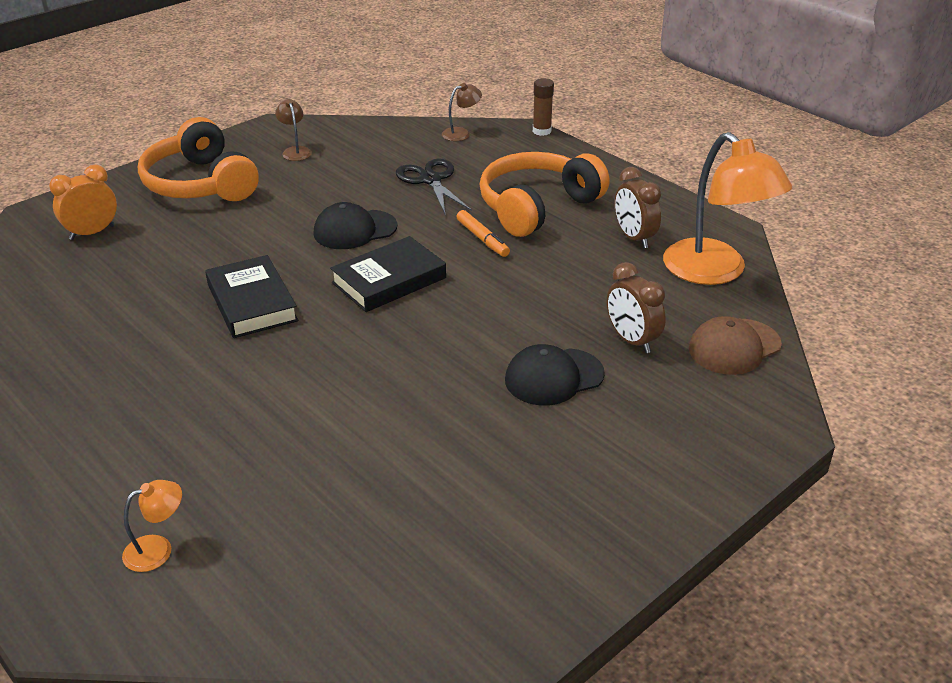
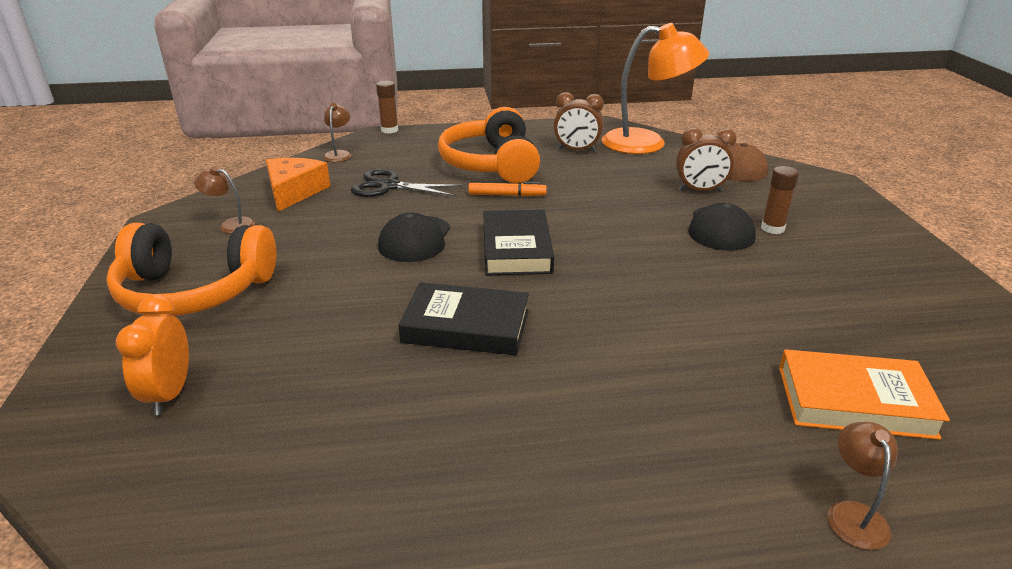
camera: 55 degrees left, 5 degrees down
orange lamp [122,480,182,572] -> brown lamp [827,422,898,550]
none -> orange cheese [266,158,331,212]
none -> brown glue stick [761,166,799,234]
none -> orange book [779,349,950,440]

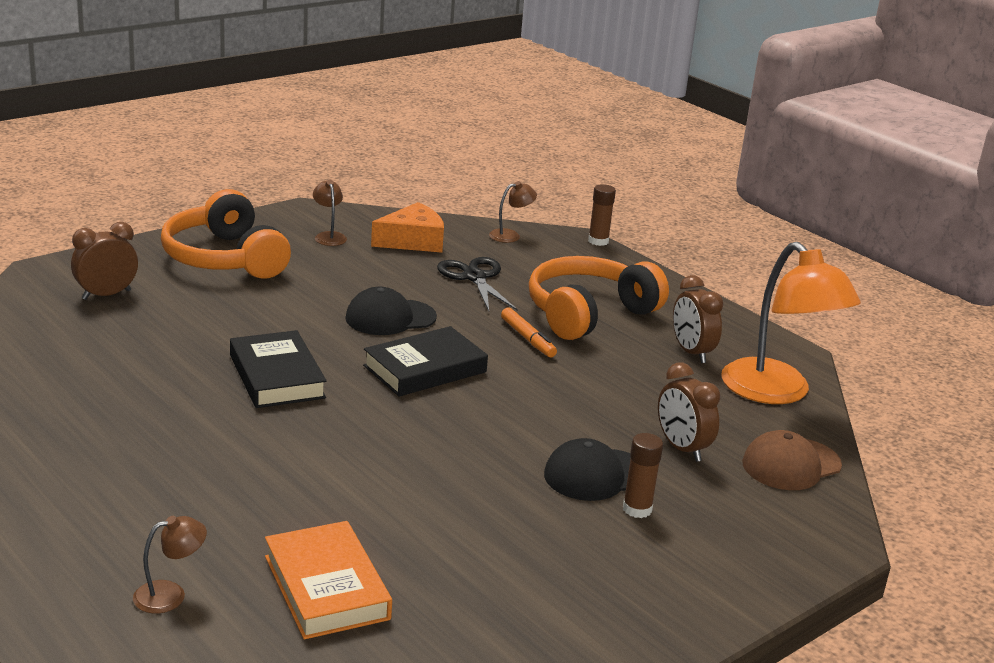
camera: 55 degrees right, 5 degrees down
orange clock [116,294,189,415] -> brown clock [71,222,138,300]

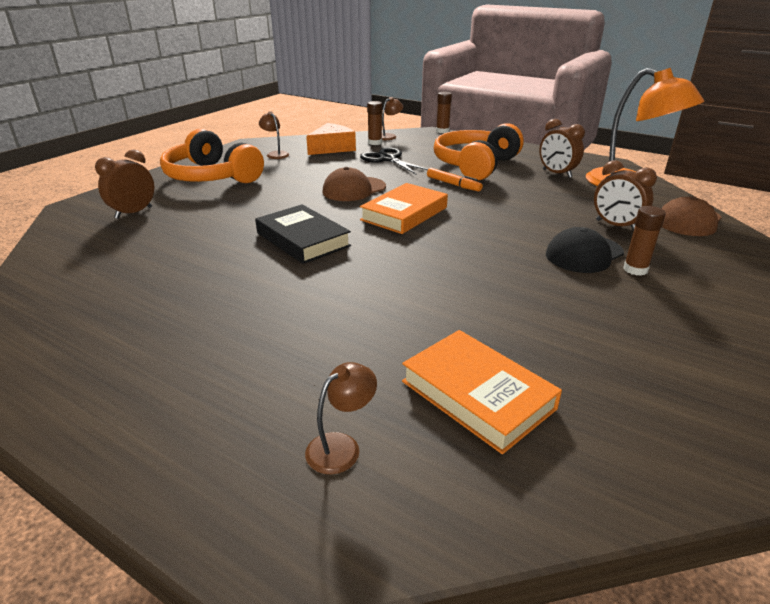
camera: 15 degrees left, 5 degrees up
black cap [345,287,437,335] -> brown cap [322,167,386,201]
black book [363,326,488,396] -> orange book [360,183,448,234]
none -> brown glue stick [367,101,382,145]

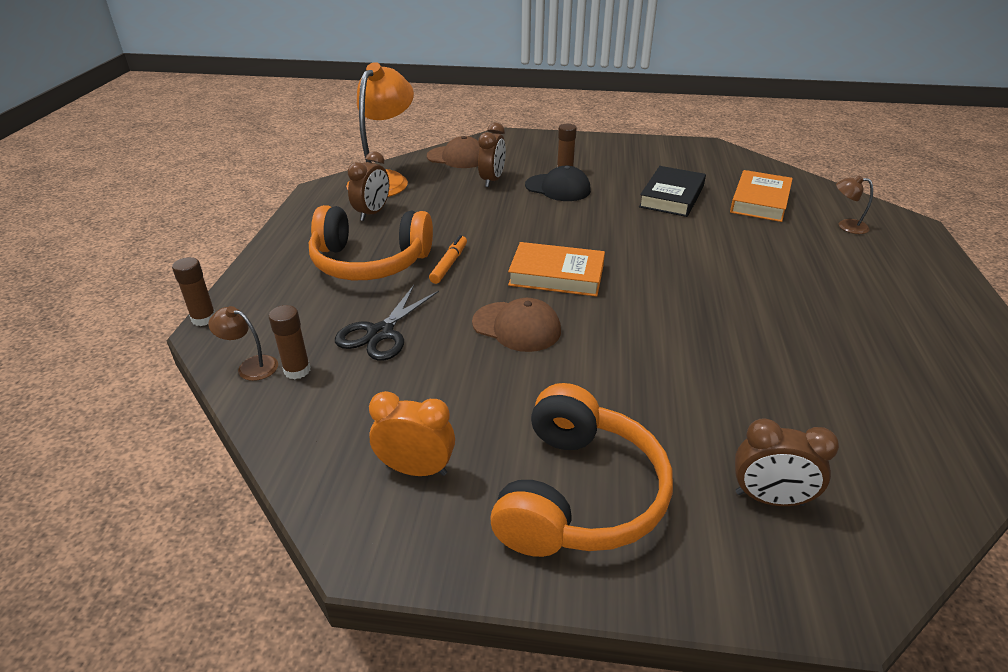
camera: 115 degrees left, 5 degrees up
black book [255,204,351,264] -> black book moved to [639,166,706,217]
brown lamp [259,111,289,159] -> orange clock [369,391,455,476]
orange cheese [306,123,356,155] -> none

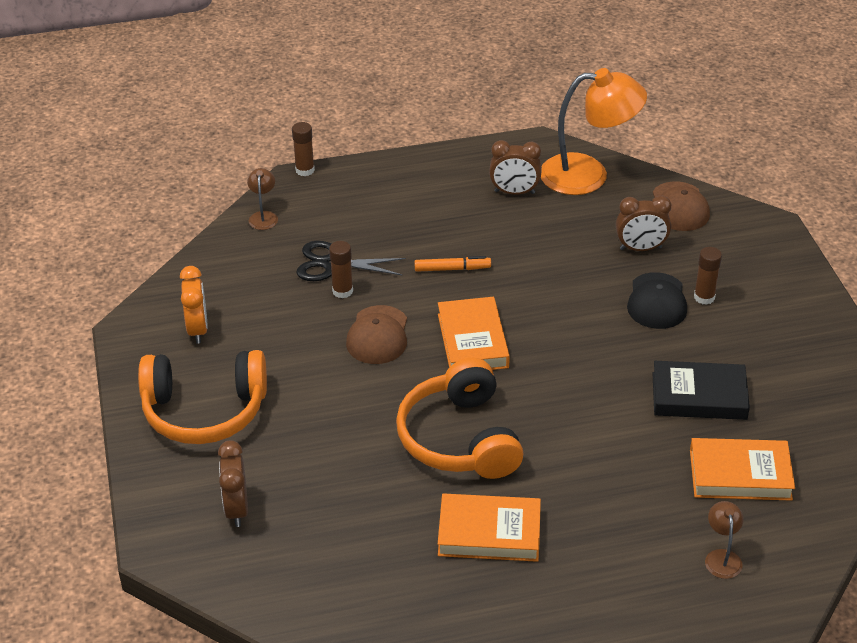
camera: 70 degrees right, 5 degrees up
brown glue stick [269,305,310,379] -> brown glue stick moved to [329,241,353,298]
orange headphones [309,205,433,280] -> orange headphones moved to [396,357,523,479]
none -> orange book [438,494,541,562]

